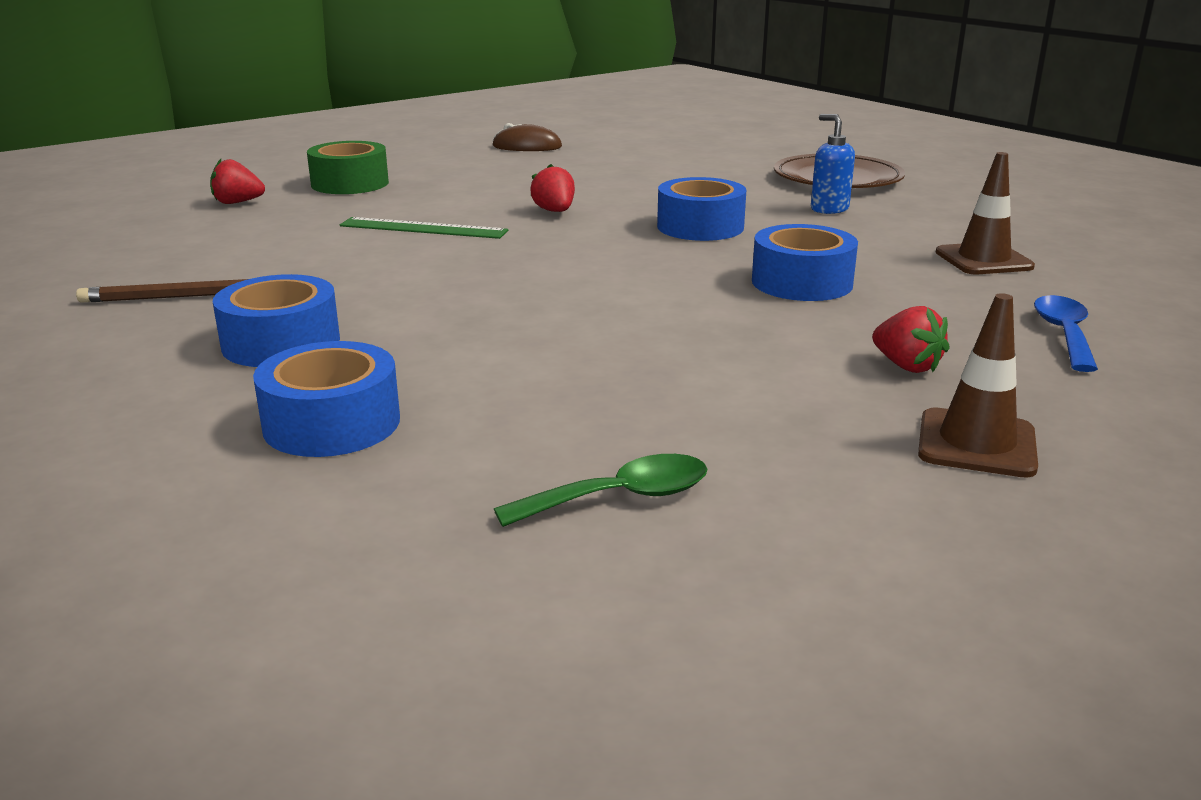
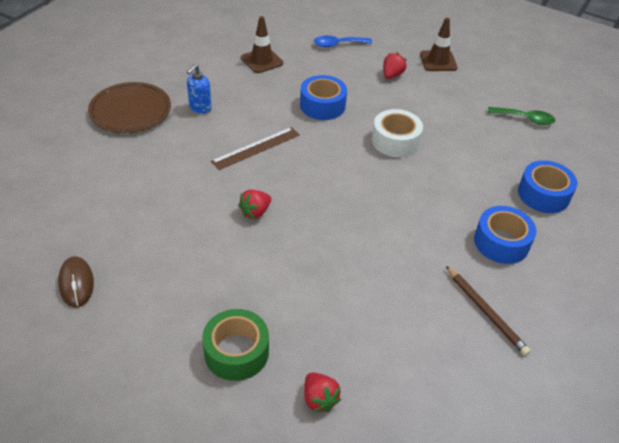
camera: 115 degrees left, 20 degrees up
green ruler [340,217,508,239] -> none
green spoon [494,454,707,527] -> green spoon turned 150 degrees clockwise [487,107,556,125]
blue tape [657,177,746,241] -> brown ruler [211,127,300,170]
none -> white tape [372,109,423,157]

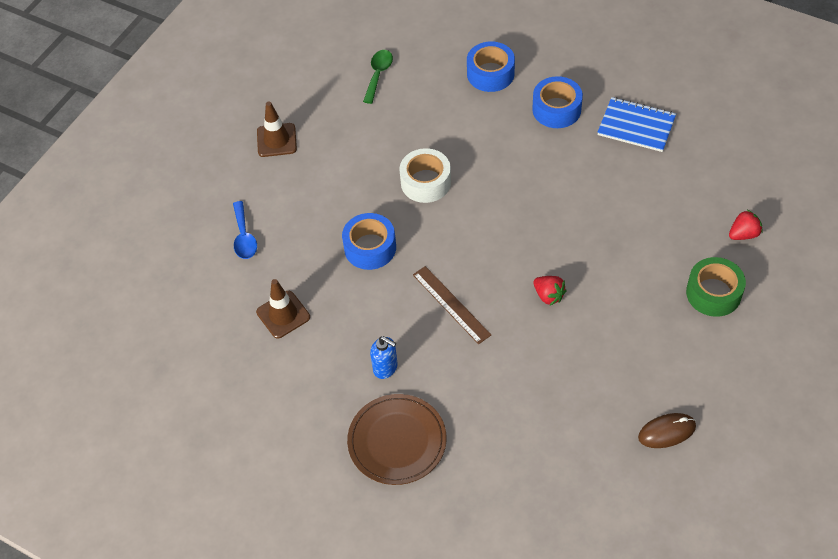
camera: 85 degrees left, 10 degrees up
red strawberry [383,52,406,79] -> none
brown pencil [446,266,531,356] -> blue notebook [597,97,676,152]

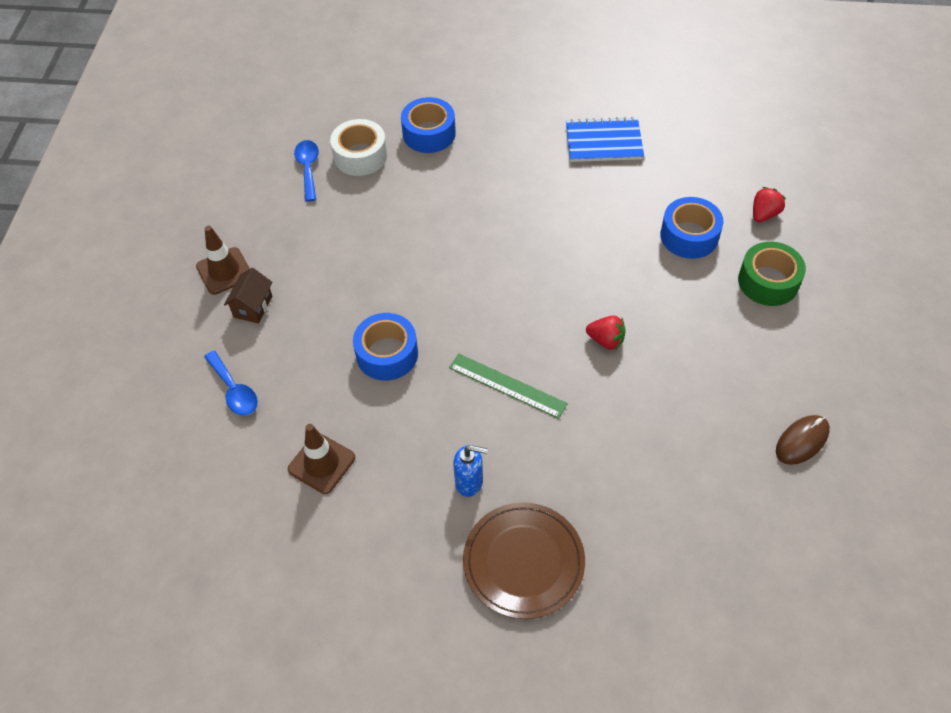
camera: 25 degrees left, 0 degrees up
green spoon [363,50,393,104] -> blue spoon [294,140,319,202]
white tape [399,148,451,203] -> white tape moved to [330,119,387,176]
brown ruler [413,266,491,344] -> green ruler [449,354,568,419]
blue tape [532,76,583,128] -> blue tape moved to [661,197,723,259]
none -> brown house [224,268,273,324]

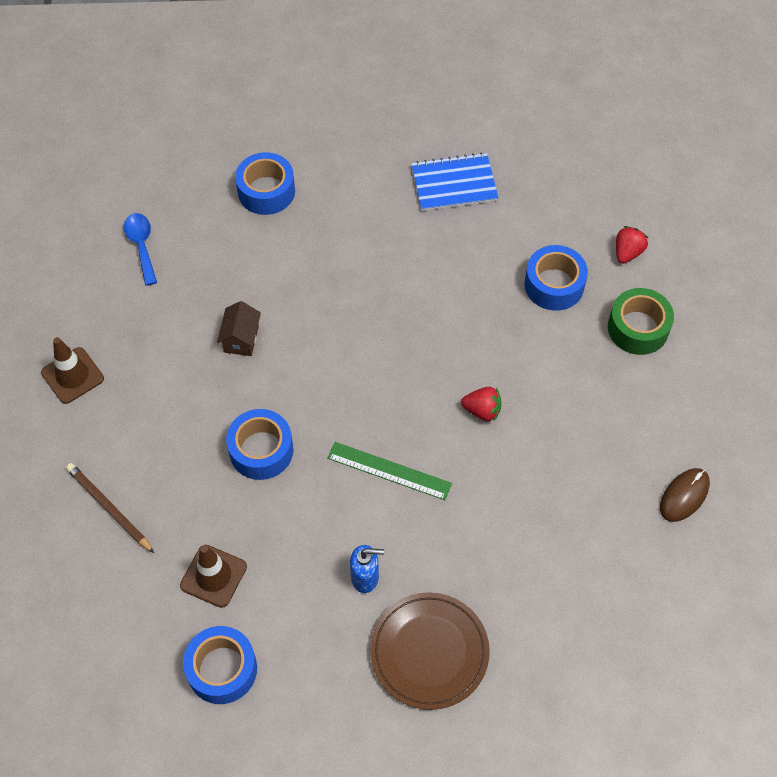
camera: 10 degrees left, 5 degrees up
blue spoon [204,351,258,415] -> brown pencil [66,463,154,553]
brown house [224,268,273,324] -> brown house moved to [217,301,261,356]
white tape [330,119,387,176] -> none
none -> blue tape [183,626,257,704]

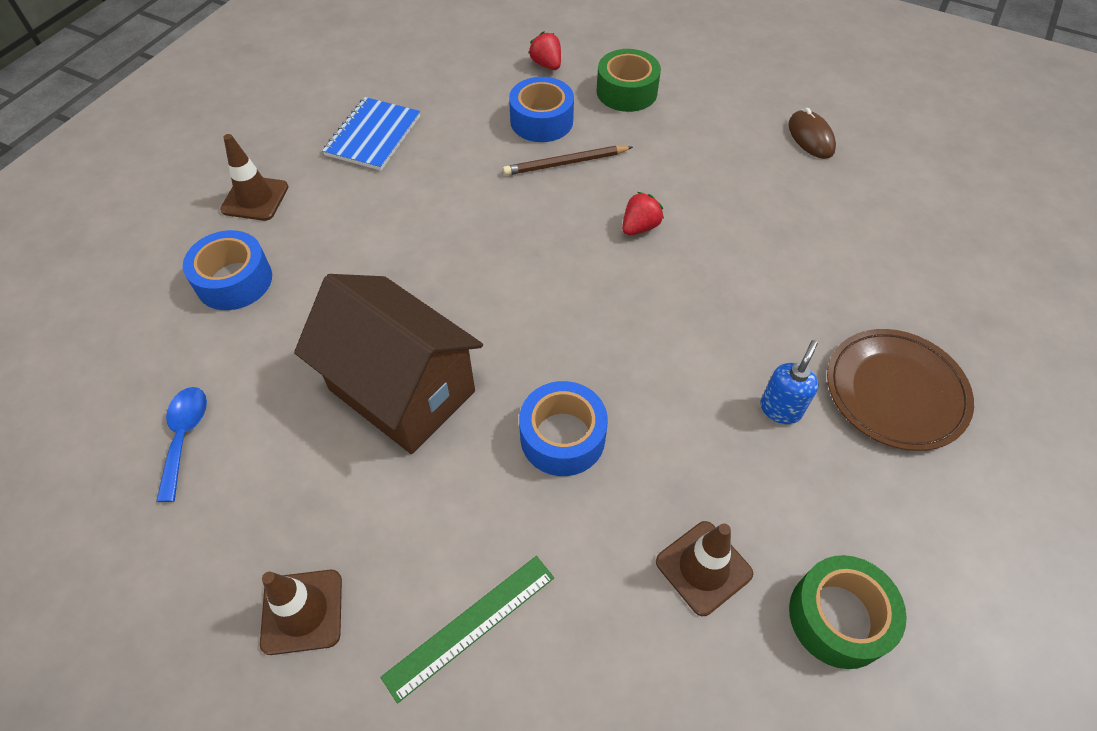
camera: 60 degrees left, 5 degrees down
brown pencil [66,463,154,553] -> brown pencil moved to [503,146,633,176]
blue spoon [124,213,157,286] -> blue spoon turned 75 degrees clockwise [156,387,207,502]
blue tape [183,626,257,704] -> green tape [789,555,907,669]
brown house [217,301,261,356] -> brown house [294,274,483,454], size x2.42
green ruler [327,442,452,500] -> green ruler moved to [380,556,554,704]
none -> brown traffic cone [220,134,289,221]

